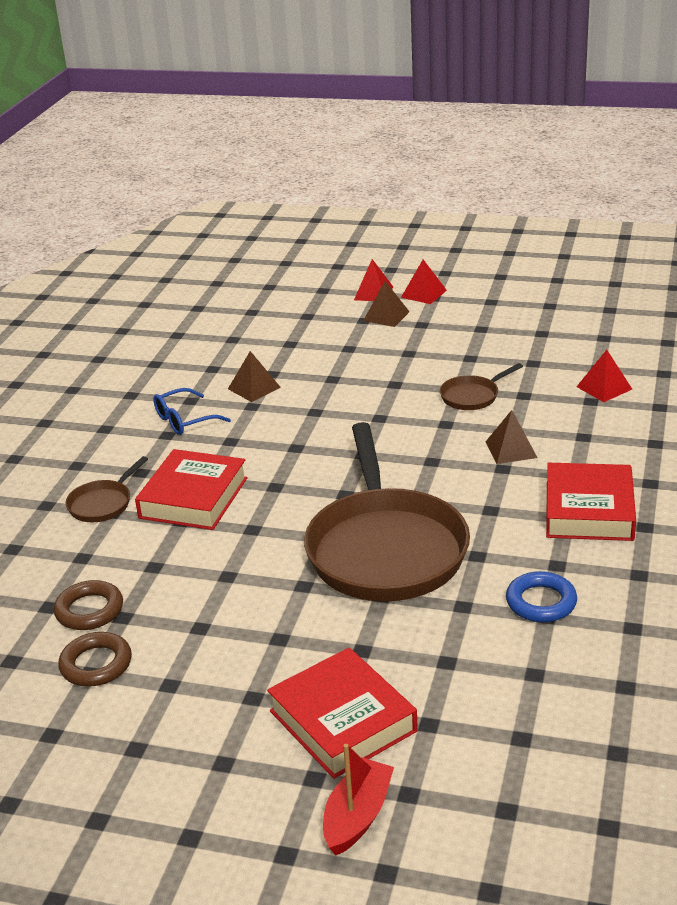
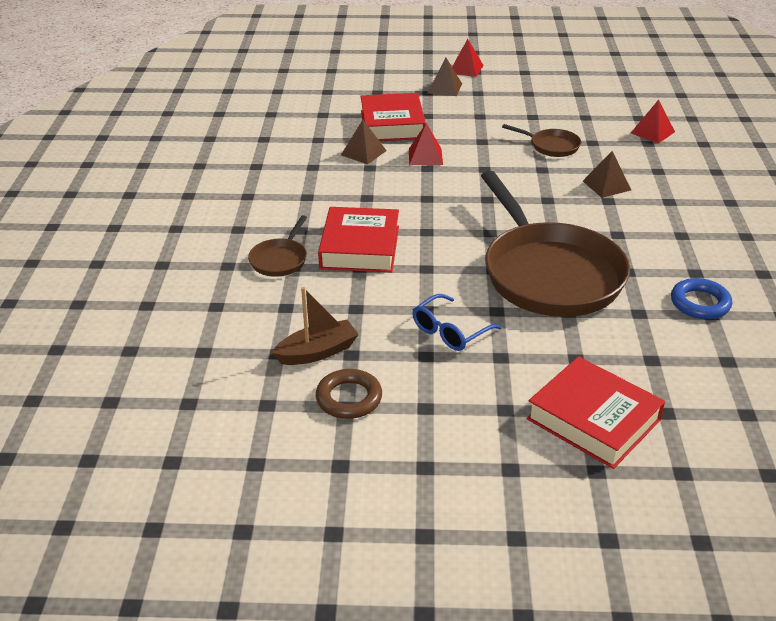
camera: 15 degrees left, 5 degrees up
brown ring [54,580,123,630] -> brown boat [272,287,359,365]
blue glasses [153,388,231,435] -> blue glasses moved to [412,294,502,351]
red boat [323,744,394,855] -> none
red pyramid [354,259,393,301] -> red pyramid moved to [409,123,443,165]
brown pan [440,363,523,410] -> brown pan turned 105 degrees counterclockwise [502,124,581,157]
red book [546,463,636,541] -> red book moved to [361,93,426,141]

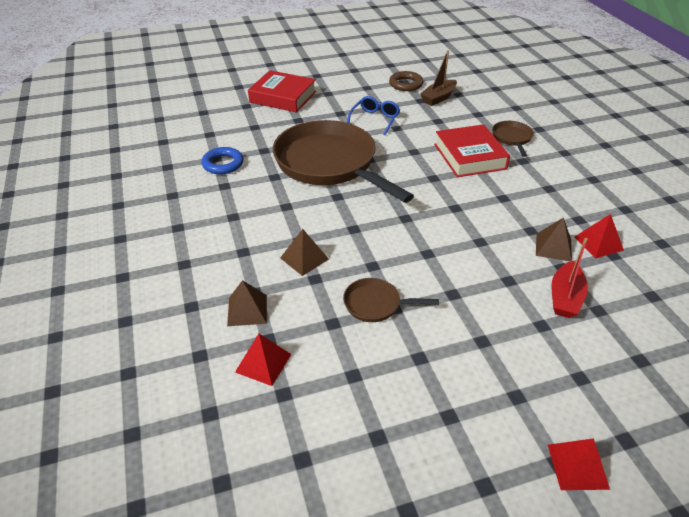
camera: 160 degrees right, 5 degrees up
red book [361,93,426,141] -> red boat [551,238,588,318]
red pyramid [409,123,443,165] -> red pyramid moved to [574,214,624,259]
brown pyramid [428,58,462,96] -> brown pyramid moved to [227,280,267,326]

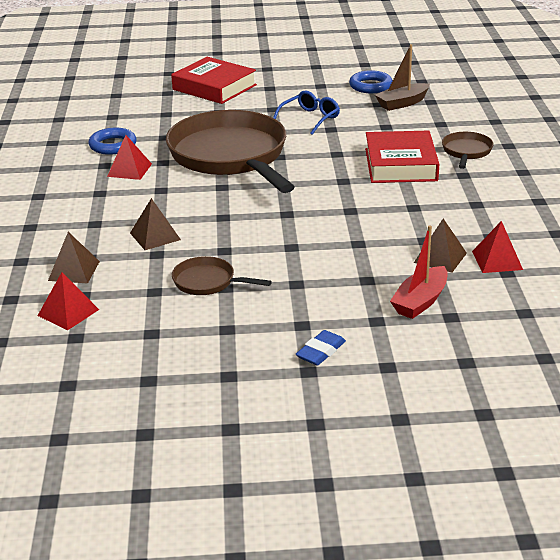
camera: 15 degrees right, 10 degrees down
brown ring [389,71,423,91] -> blue ring [349,70,392,93]
red pyramid [548,438,610,490] -> red pyramid moved to [107,135,152,180]
none -> blue eraser [296,330,346,365]

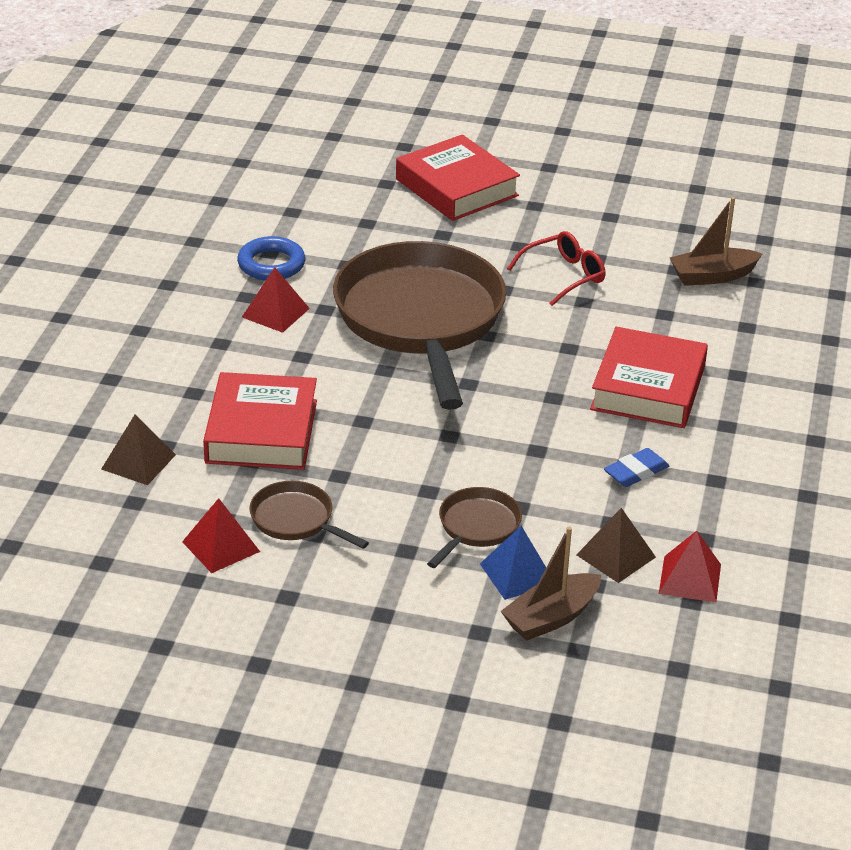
camera: 15 degrees right, 5 degrees up
red pyramid [38,272,99,330] -> red pyramid moved to [182,498,260,573]
brown pyramid [130,198,181,250] -> red book [203,372,317,470]
blue glasses [273,91,340,135] -> red glasses [507,231,605,306]
blue eraser [296,330,346,365] -> blue eraser moved to [604,448,669,487]
blue ring [349,70,392,93] -> none
red boat [390,225,448,319] -> brown boat [501,527,601,641]
brown pan [442,132,493,169] -> brown pan moved to [427,487,522,568]
none -> blue pyramid [480,526,546,600]

